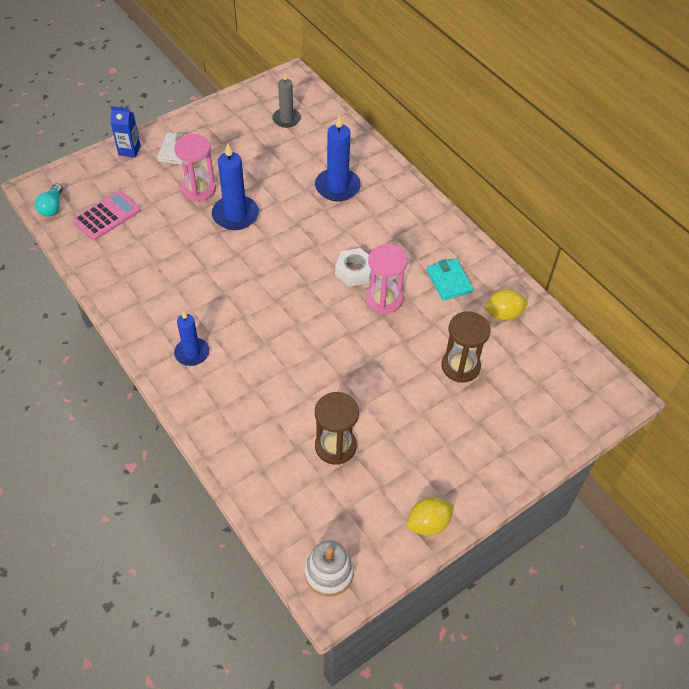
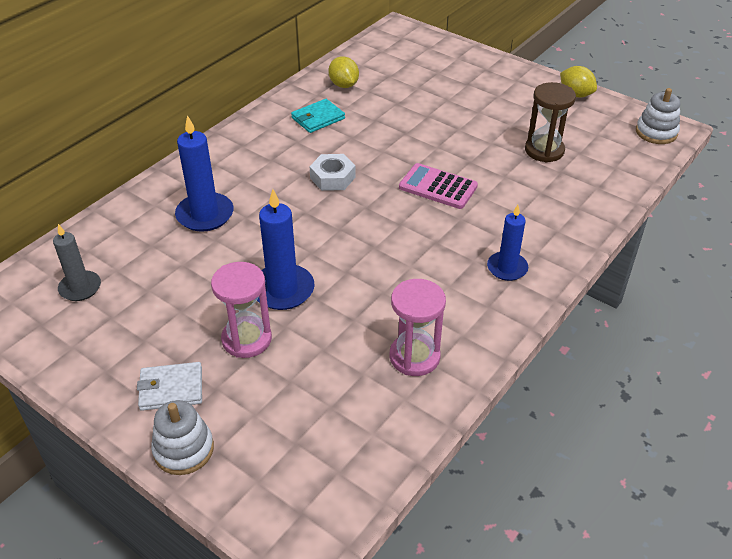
camera: 105 degrees left, 10 degrees down
turquoise light bulb [35,183,63,217] -> none
pink calculator [73,191,141,241] -> pink calculator moved to [399,163,478,209]
blue carton [110,106,141,158] -> white stacking toy [151,400,214,475]
pink hourglass [366,244,408,314] -> pink hourglass moved to [390,279,446,376]
brown hourglass [441,311,490,383] -> none

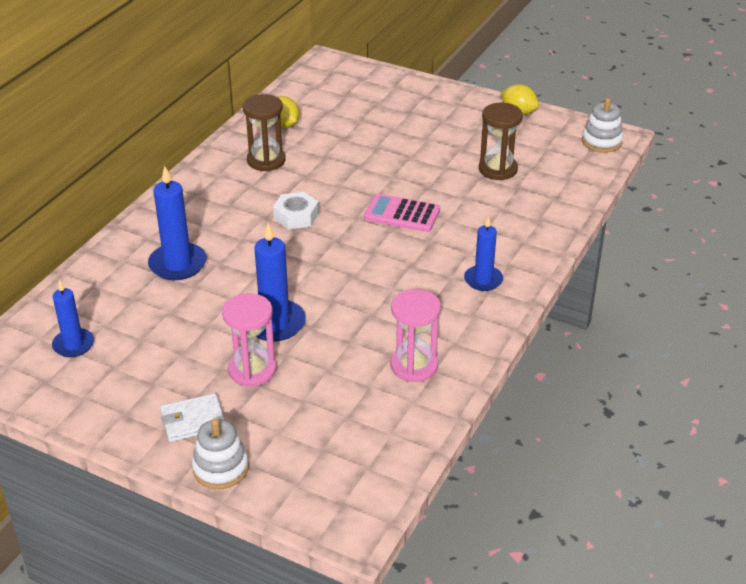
camera: 10 degrees left, 5 degrees down
grey candle [53,224,101,301] -> blue candle [52,279,94,357]
turquoise wallet [291,99,345,133] -> brown hourglass [243,94,286,171]

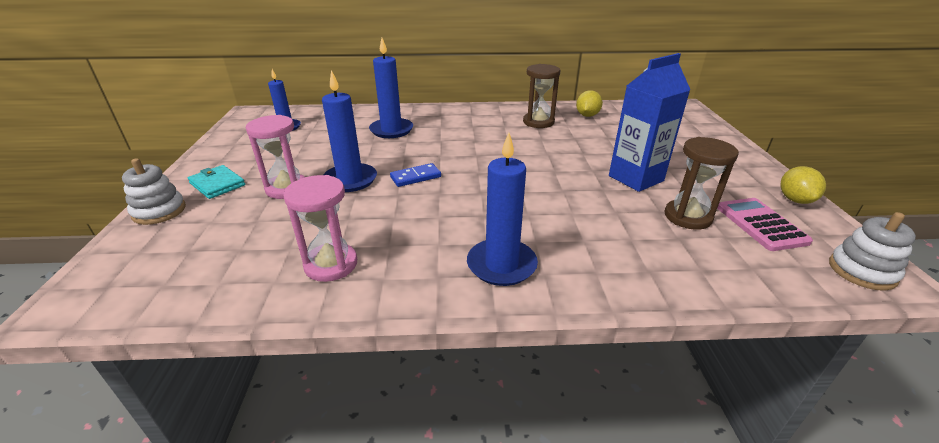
camera: 60 degrees right, 5 degrees down
white wallet [160,393,225,442] -> turquoise wallet [188,165,245,199]
white nut [273,192,319,230] -> none
pink calculator [364,194,440,232] -> pink calculator moved to [717,198,813,251]
blue candle [464,216,503,291] -> blue candle [467,133,538,286], size x1.51
none -> blue domino [390,163,441,187]
none -> blue carton [609,53,690,192]

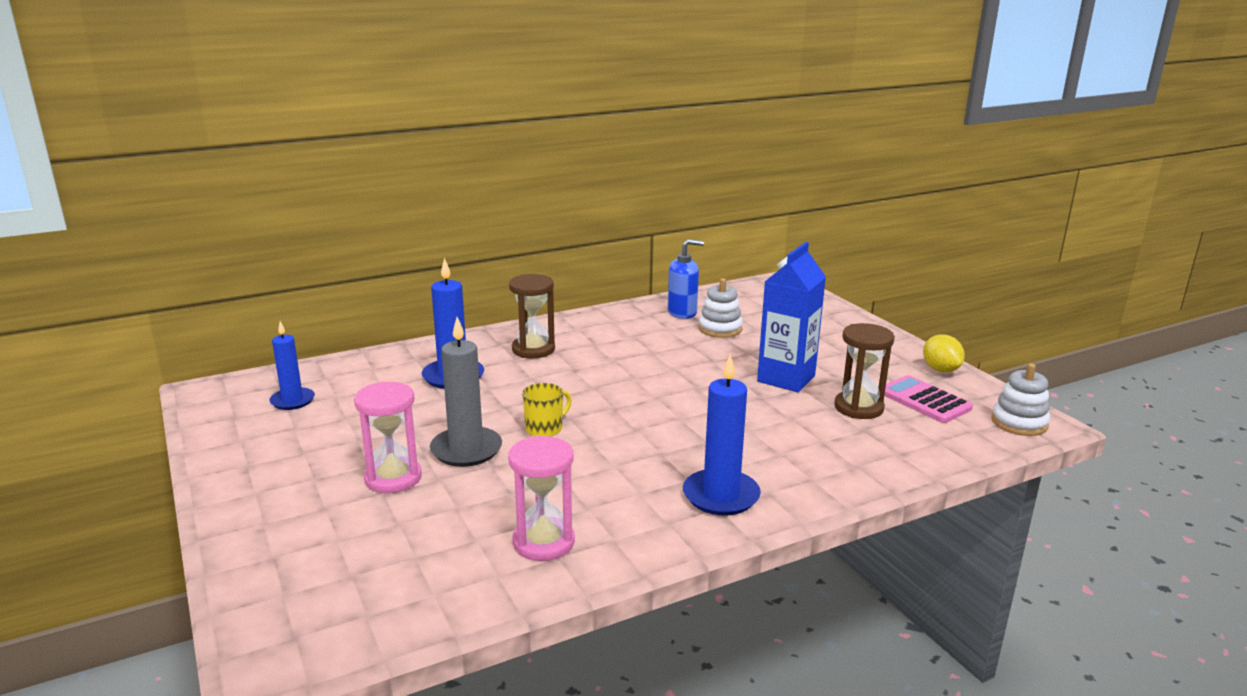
camera: 25 degrees left, 10 degrees down
white stacking toy [122,158,186,225] -> white stacking toy moved to [699,278,743,338]
turquoise wallet [188,165,245,199] -> none
blue candle [322,70,377,192] -> grey candle [430,317,502,467]
blue domino [390,163,441,187] -> yellow mug [522,383,572,437]
brown hourglass [523,64,561,128] -> brown hourglass moved to [509,274,555,359]
yellow lemon [576,90,603,117] -> blue soap dispenser [668,239,704,319]

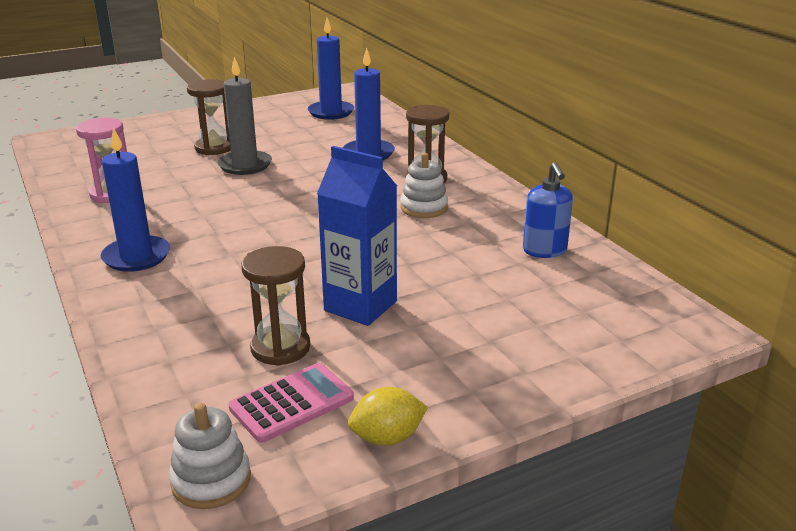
camera: 90 degrees right, 5 degrees up
blue candle [269,321,315,410] -> blue candle [308,18,354,120], size x1.51
pink hourglass [354,381,422,493] -> brown hourglass [187,79,231,155]
yellow mug [522,383,572,437] -> none
white stacking toy [699,278,743,338] -> white stacking toy moved to [400,153,448,218]

